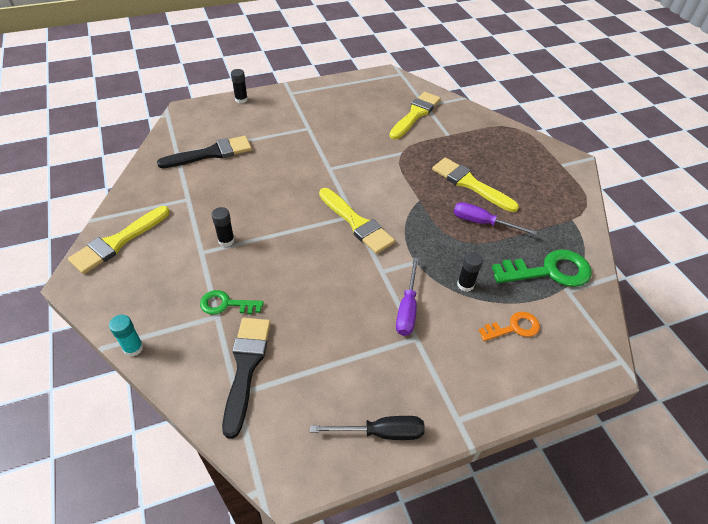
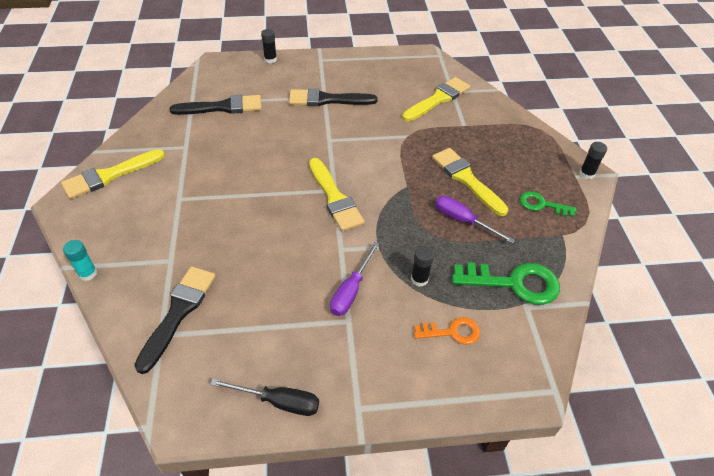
camera: 15 degrees right, 0 degrees up
green key [200,290,264,315] -> green key moved to [520,191,576,217]
black glue stick [212,207,235,247] -> black glue stick moved to [579,142,607,179]
none -> black brush [289,88,378,106]

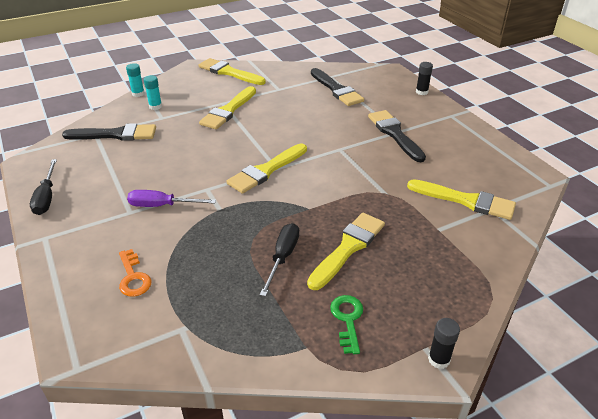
camera: 70 degrees right, 10 degrees down
black glue stick [411,246,434,287] -> none
purple screwdriver [435,196,515,244] -> black screwdriver [260,223,299,297]
green key [452,262,560,305] -> none
none -> turquoise glue stick [144,75,162,110]
none -> yellow brush [199,86,256,129]

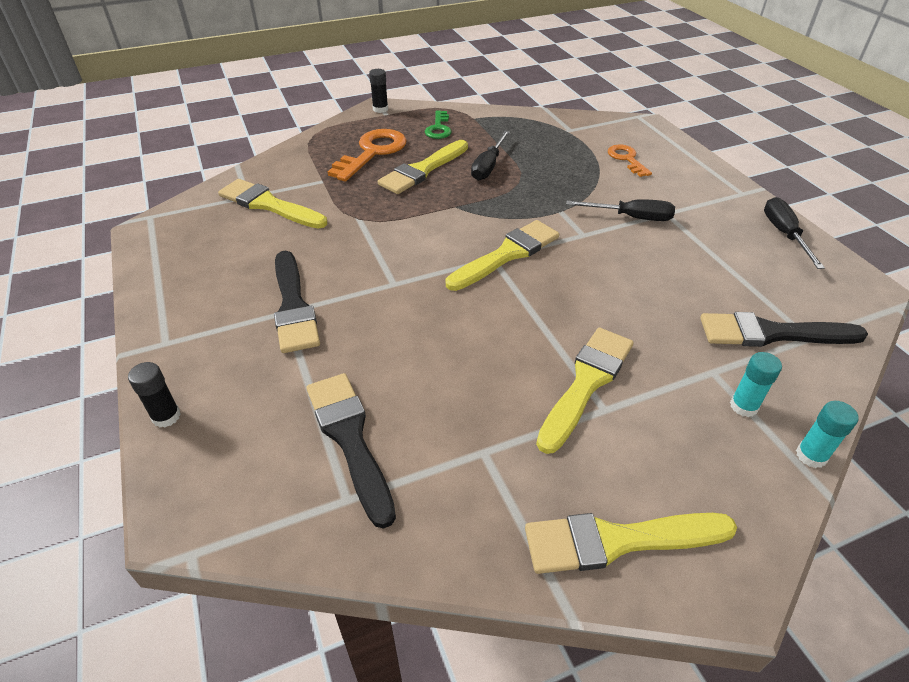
camera: 175 degrees left, 5 degrees up
purple screwdriver [127,190,216,207] -> black screwdriver [566,199,675,221]
yellow brush [198,58,266,85] -> yellow brush turned 135 degrees clockwise [525,513,737,574]
none -> orange key [328,129,407,182]

